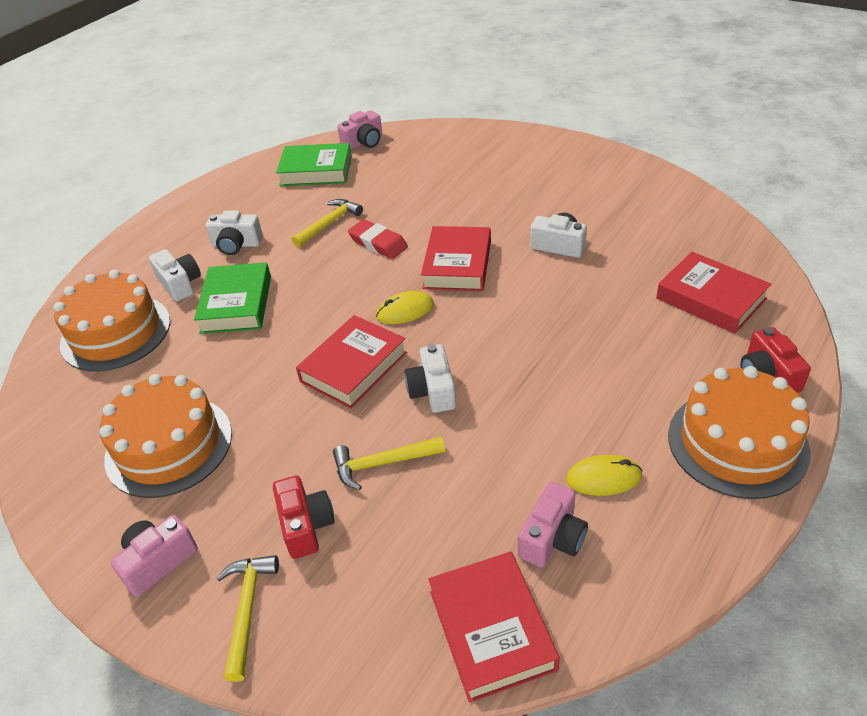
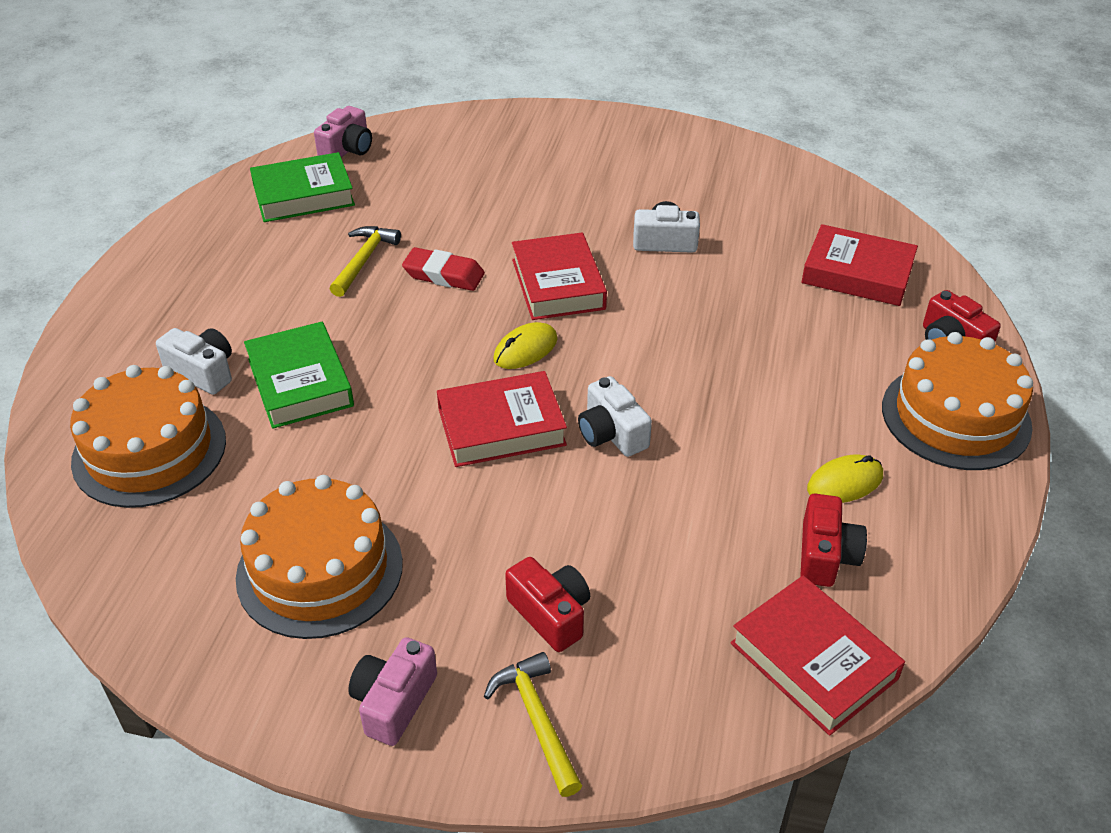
camera: 25 degrees left, 0 degrees up
white camera [206,211,263,255] -> none
red book [296,315,407,409] -> red book turned 60 degrees clockwise [437,371,567,467]
yellow hammer [333,437,445,490] -> none
pink camera [518,482,588,567] -> red camera [800,494,867,587]

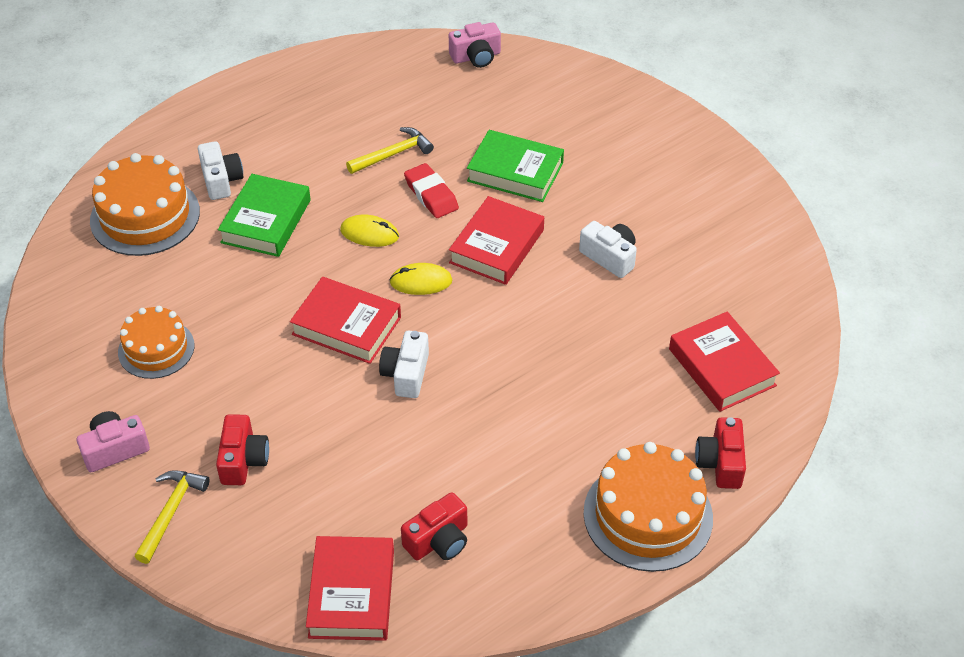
camera: 40 degrees right, 5 degrees up
orange cake [236,475,403,639] -> orange cake [118,306,195,379], size x0.64
green book [250,152,355,222] -> green book moved to [467,130,564,202]
yellow mouse [807,455,883,503] -> yellow mouse moved to [340,215,399,247]

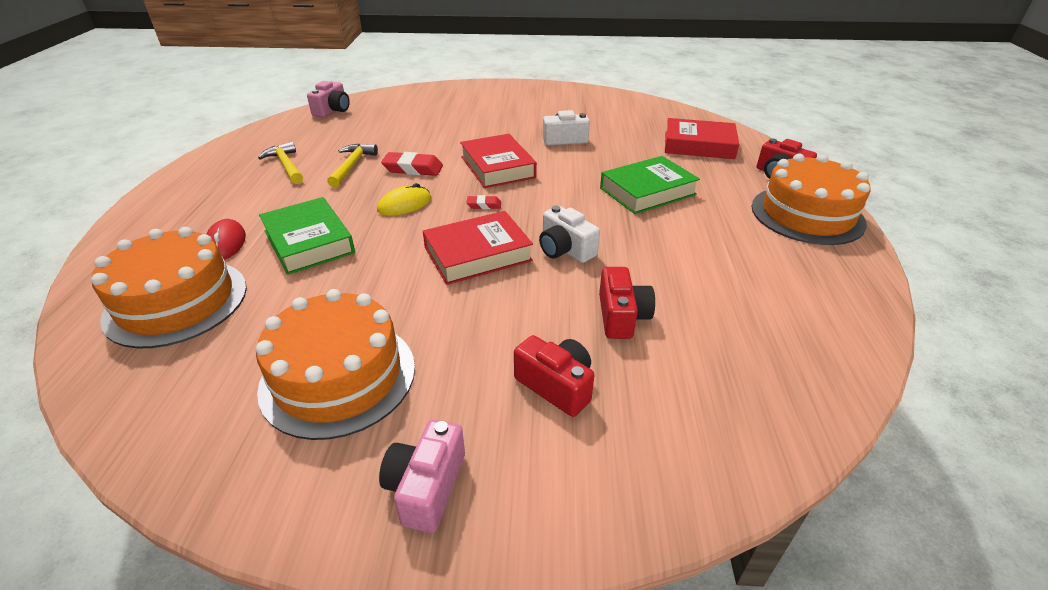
camera: 50 degrees left, 10 degrees down
orange cake [118,306,195,379] -> orange cake [256,289,415,440], size x1.56
yellow hammer [135,470,210,564] -> yellow hammer moved to [258,141,303,184]
white camera [198,141,243,200] -> red mouse [207,219,246,260]
red book [306,536,394,641] -> none
yellow mouse [389,263,452,295] -> red eraser [467,195,501,209]
red camera [401,492,467,560] -> red camera moved to [599,267,655,339]
green book [467,130,564,202] -> green book moved to [600,156,700,214]

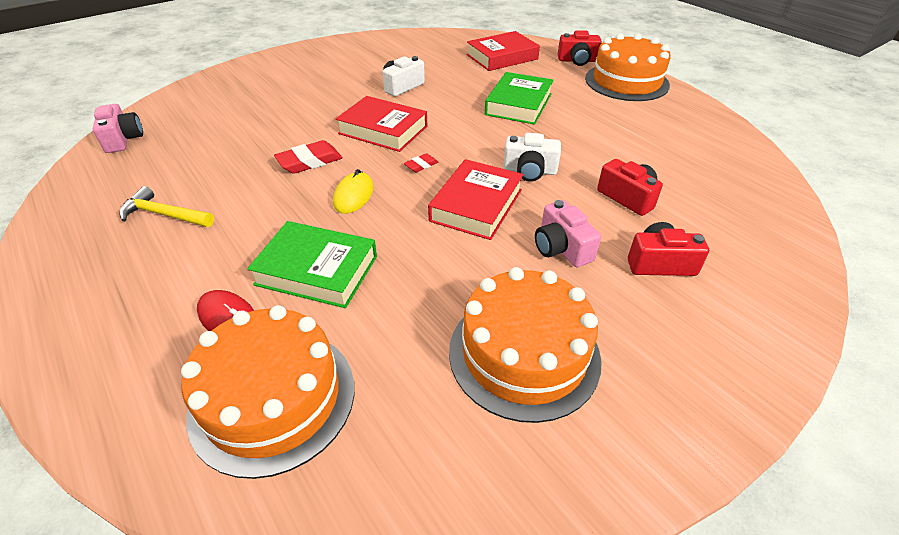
camera: 40 degrees left, 5 degrees up
yellow hammer [327,144,378,187] -> none
pink camera [379,420,465,533] -> pink camera moved to [535,200,601,267]

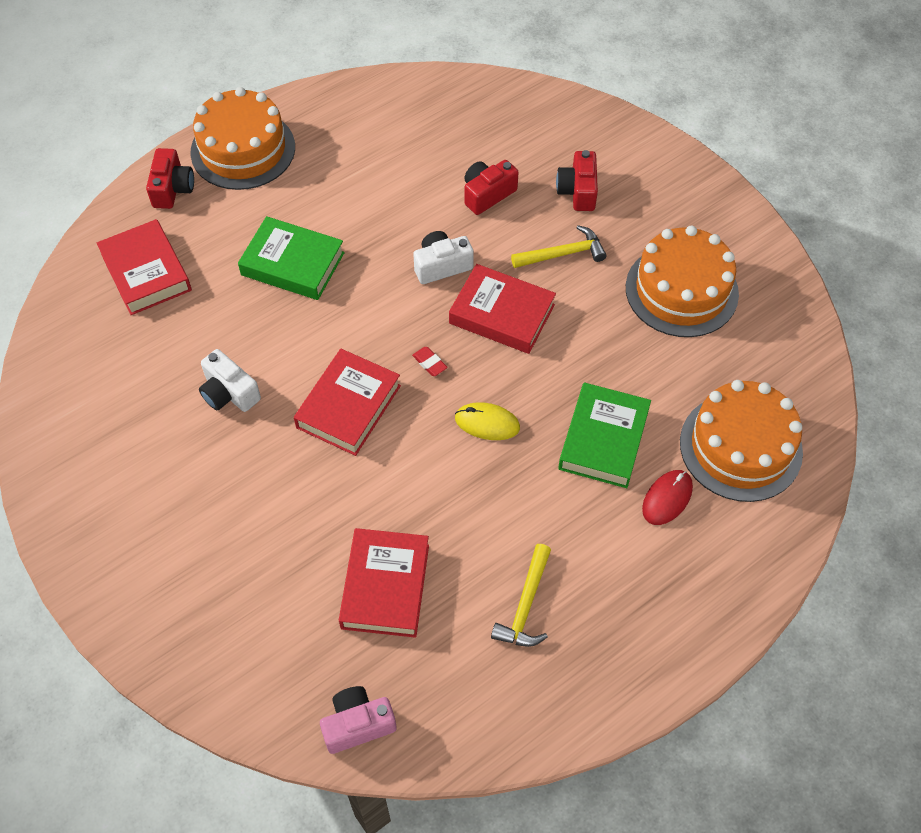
camera: 90 degrees left, 15 degrees up
red eraser [274,140,343,174] -> none
white camera [503,133,561,182] -> white camera turned 120 degrees counterclockwise [413,231,474,284]
pink camera [535,200,601,267] -> yellow hammer [511,225,607,268]
none -> red book [339,528,429,638]

